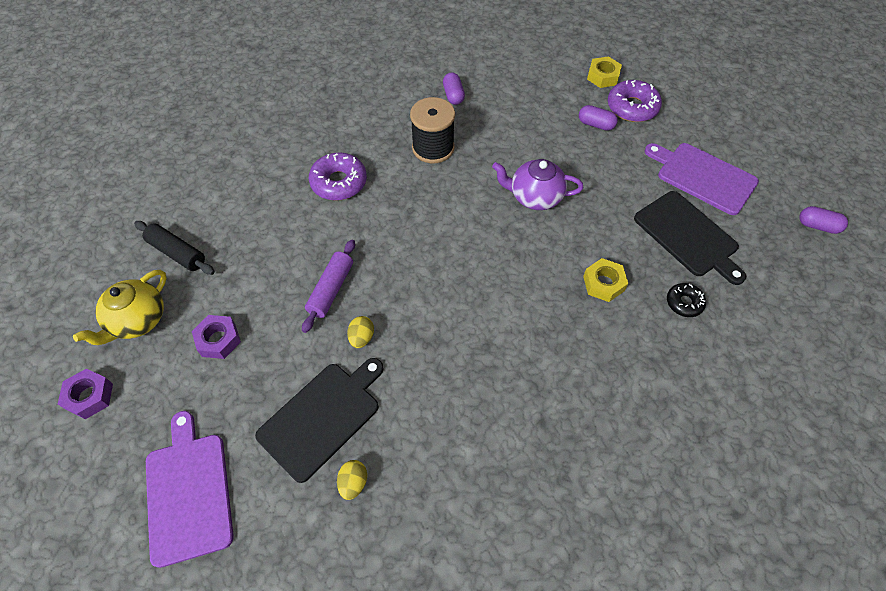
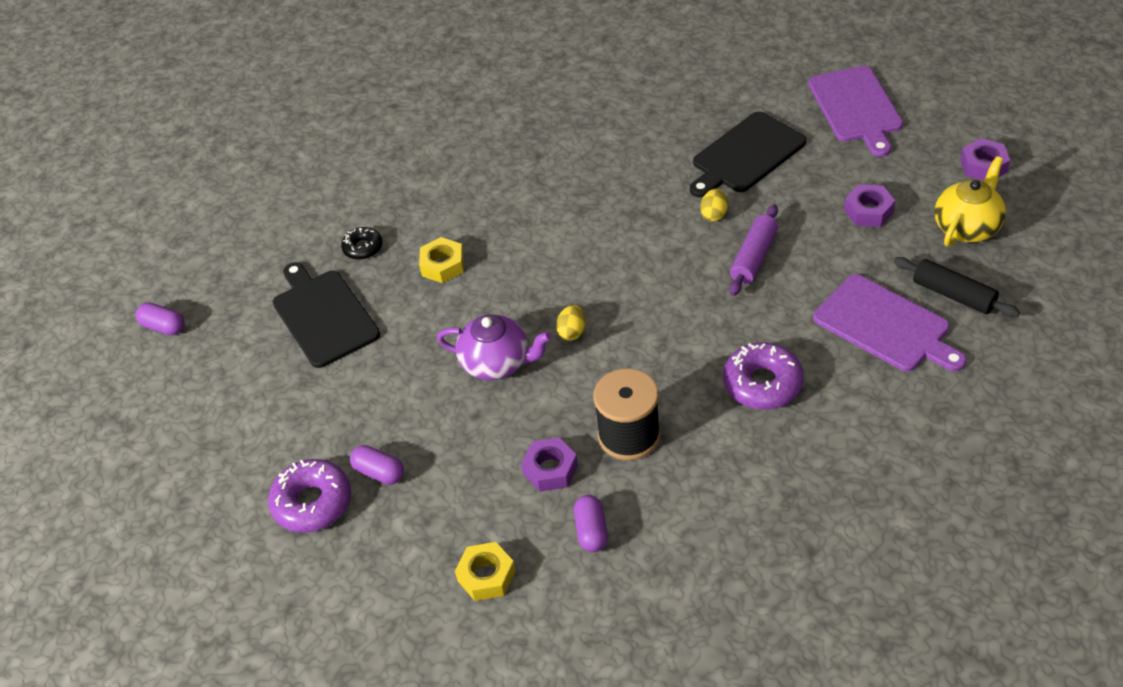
camera: 170 degrees left, 10 degrees down
yellow egg [337,460,367,500] -> yellow egg moved to [556,305,586,341]
yellow nut [587,56,622,88] -> yellow nut moved to [455,542,516,601]
purple cutting board [645,143,759,215] -> purple cutting board moved to [813,274,966,372]
none -> purple nut [521,437,578,492]

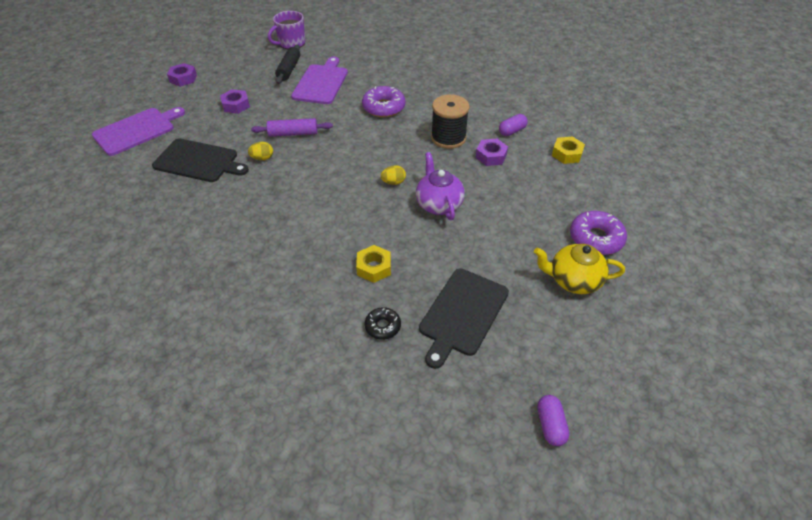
camera: 125 degrees left, 0 degrees up
purple capsule [350,445,404,485] -> none
yellow teapot [934,156,1006,247] -> yellow teapot moved to [534,244,625,294]
none -> purple mug [268,11,305,49]

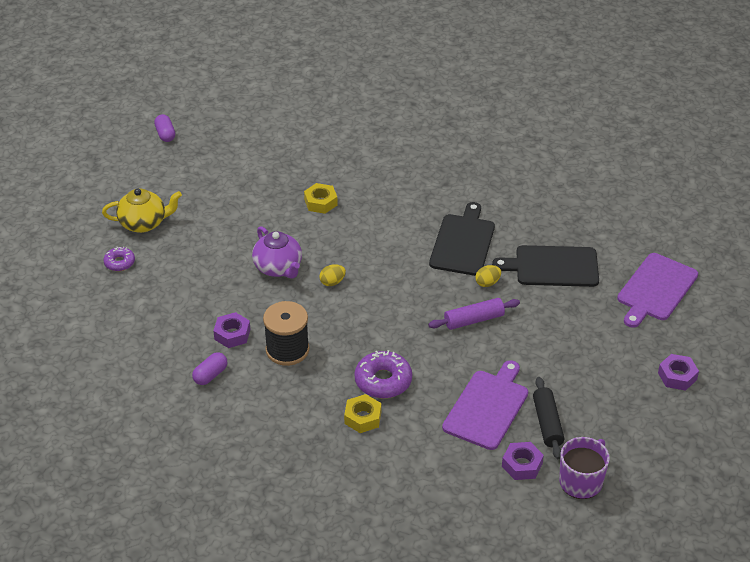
camera: 165 degrees right, 5 degrees down
purple nut [220,89,250,114] -> purple nut moved to [502,442,544,480]
purple cutting board [291,57,348,104] -> purple cutting board turned 150 degrees counterclockwise [442,360,528,450]
black donut [365,307,401,340] -> none
black cutting board [419,268,509,369] -> black cutting board moved to [429,202,495,276]
yellow nut [552,136,585,164] -> yellow nut moved to [344,394,381,433]
purple donut [570,211,627,255] -> purple donut [103,247,135,271], size x0.59

